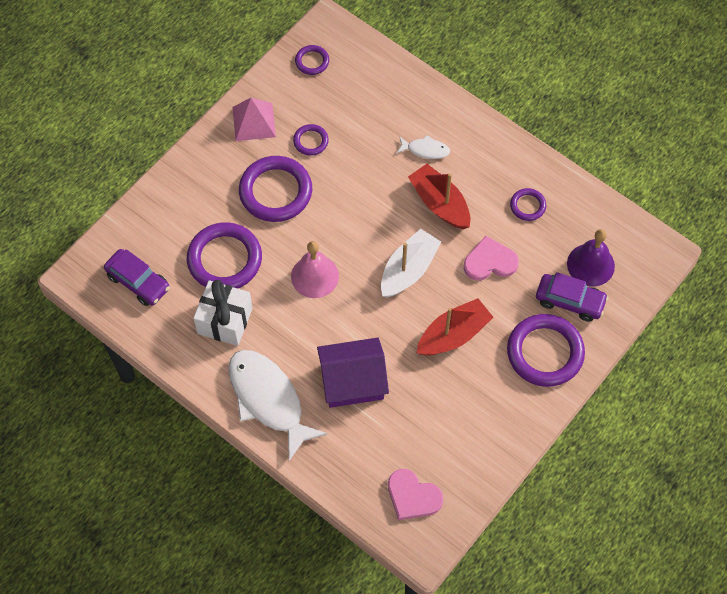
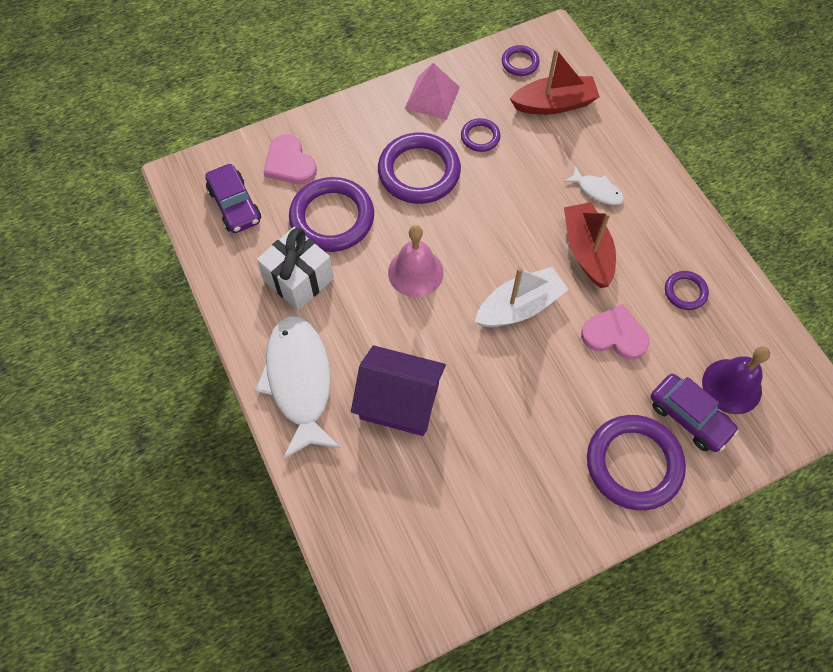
camera: 25 degrees right, 0 degrees up
pink heart [388,469,443,520] -> pink heart moved to [263,134,317,184]
red boat [417,298,494,355] -> red boat moved to [510,48,600,115]

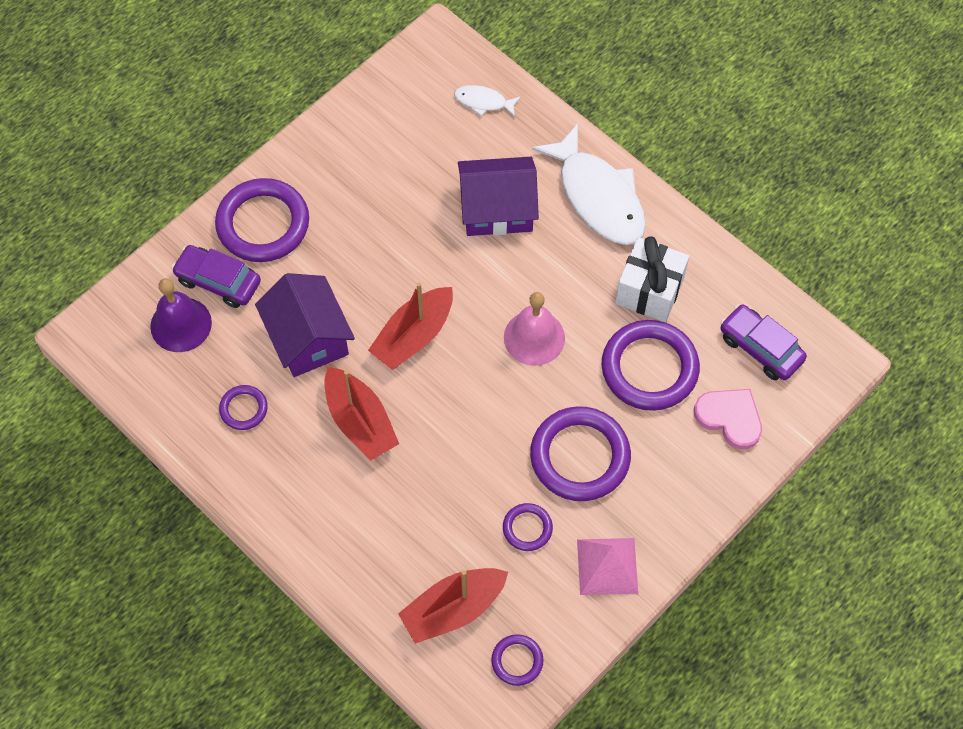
camera: 160 degrees right, 0 degrees up
white boat [475,267,569,327] -> red boat [368,282,453,370]
white fish [564,166,624,205] -> white fish moved to [454,85,521,117]
pink heart [581,304,649,360] -> purple house [255,273,355,377]

